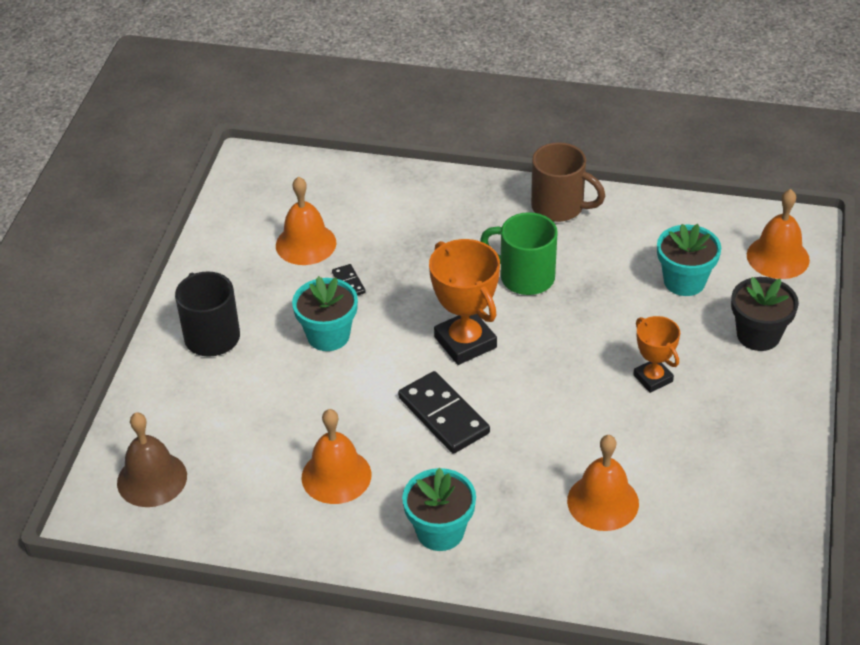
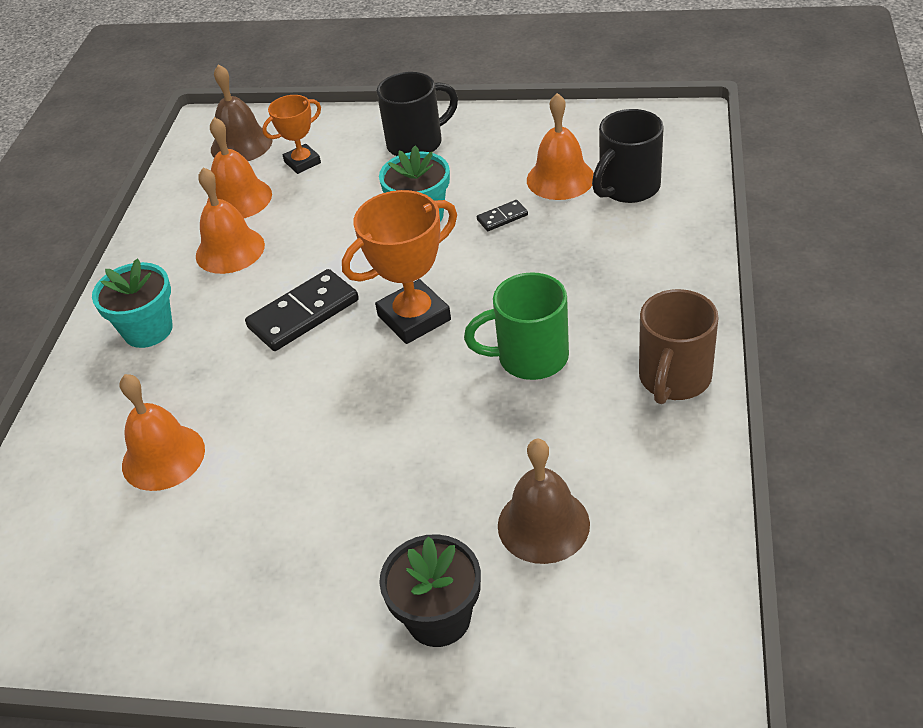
camera: 90 degrees right, 0 degrees up
green mug [480,212,558,295] -> green mug turned 120 degrees counterclockwise [464,272,569,380]
orange trophy [633,316,680,393] -> orange trophy moved to [262,95,321,174]
turquoise flower pot [657,224,721,296] -> brown bell [498,439,590,564]
orange bell [747,189,810,279] -> orange bell moved to [207,117,272,218]
none -> black mug [592,109,664,203]

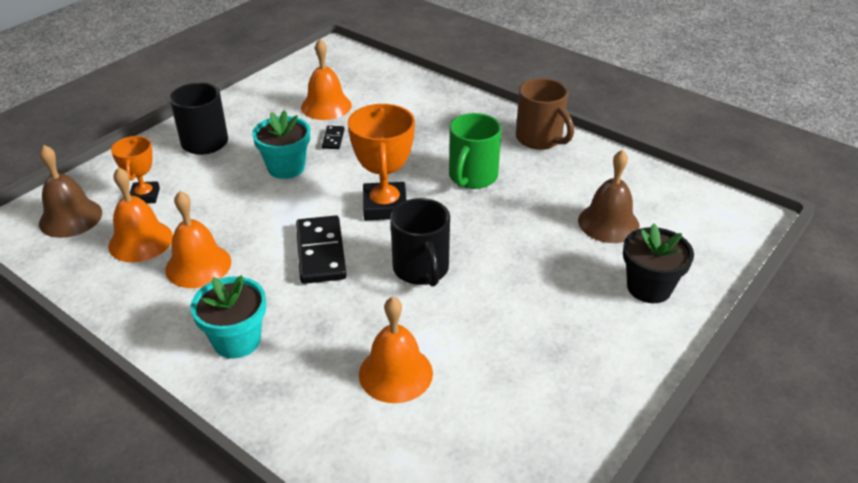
camera: 65 degrees left, 5 degrees down
black mug [592,109,664,203] -> black mug moved to [390,198,450,287]

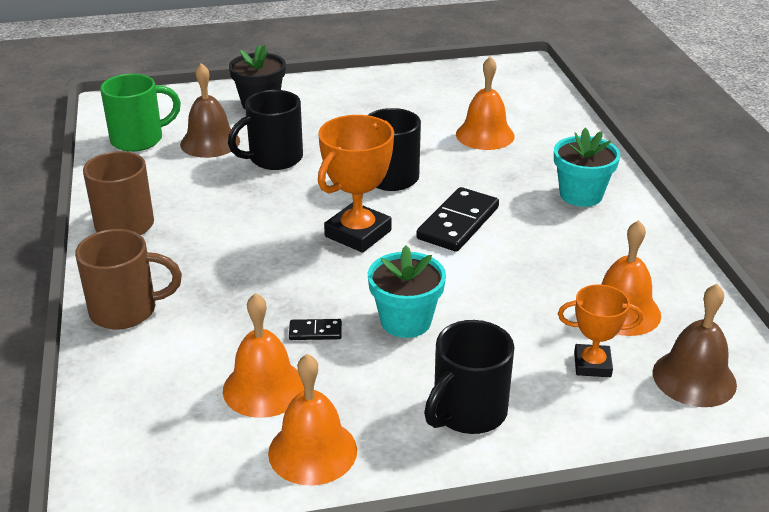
camera: 140 degrees left, 5 degrees down
orange trophy [111,136,160,204] -> orange trophy turned 60 degrees clockwise [558,284,643,377]
orange bell [165,191,231,288] -> orange bell moved to [268,354,357,485]
black domino [322,126,345,149] -> black domino turned 45 degrees clockwise [289,319,342,340]
green mug [449,113,502,189] -> green mug moved to [100,74,181,152]
none -> brown mug [75,229,182,329]
none -> black mug [228,90,303,170]

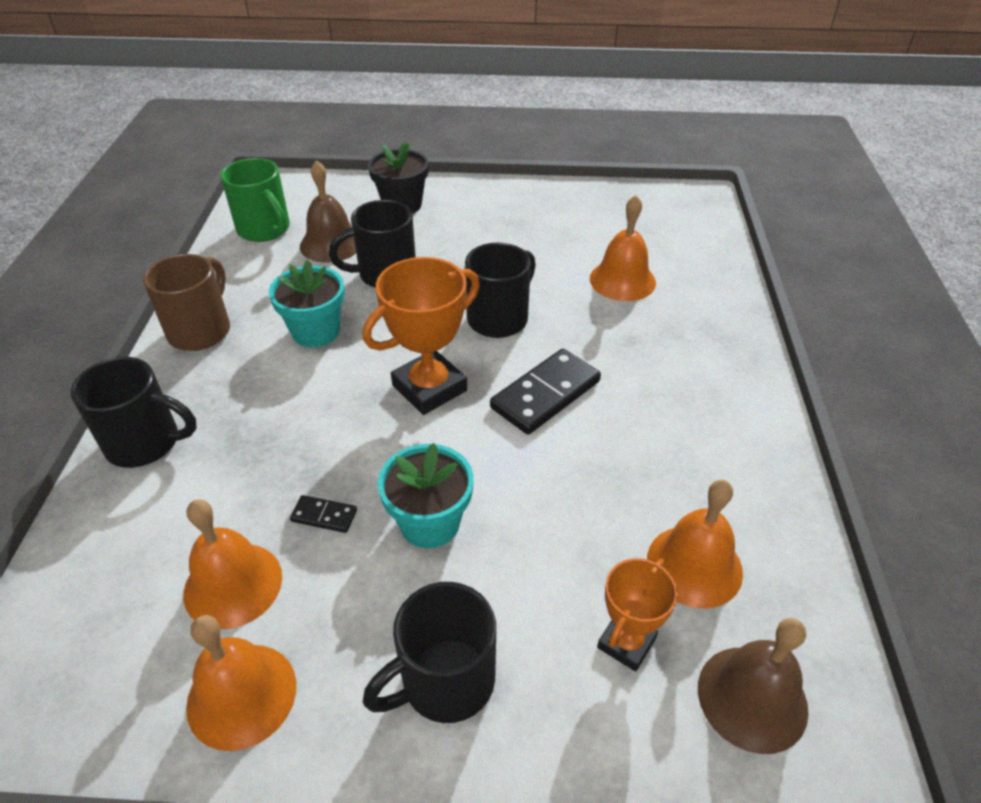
camera: 15 degrees right, 10 degrees up
brown mug [75,229,182,329] -> black mug [71,357,197,468]
green mug [100,74,181,152] -> green mug turned 60 degrees clockwise [220,158,290,242]
turquoise flower pot [554,128,620,207] -> turquoise flower pot moved to [269,260,345,347]
orange trophy [558,284,643,377] -> orange trophy turned 75 degrees counterclockwise [597,558,678,672]

